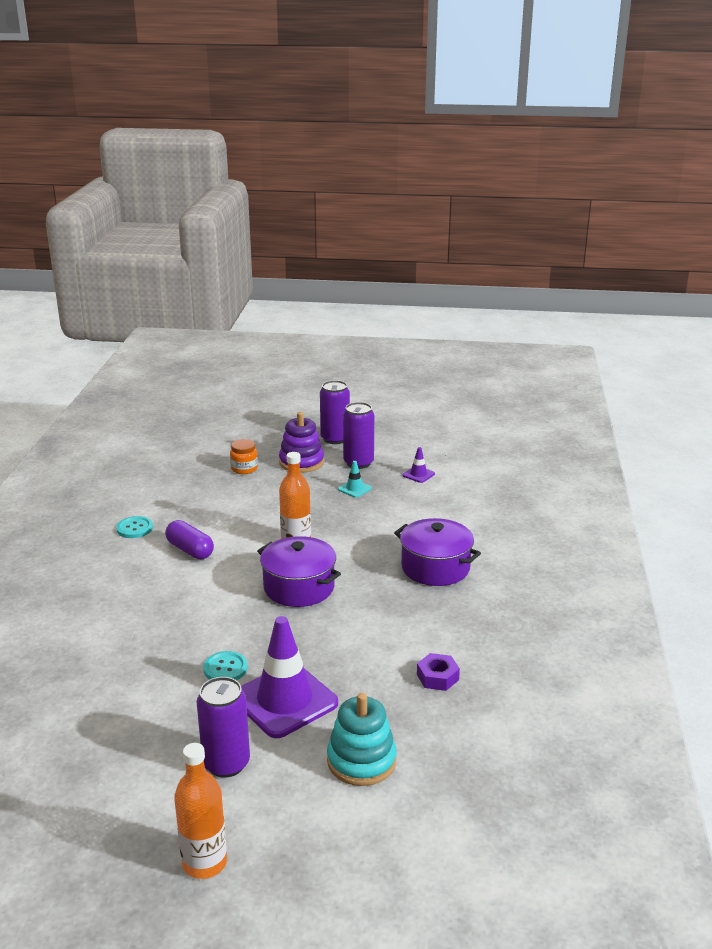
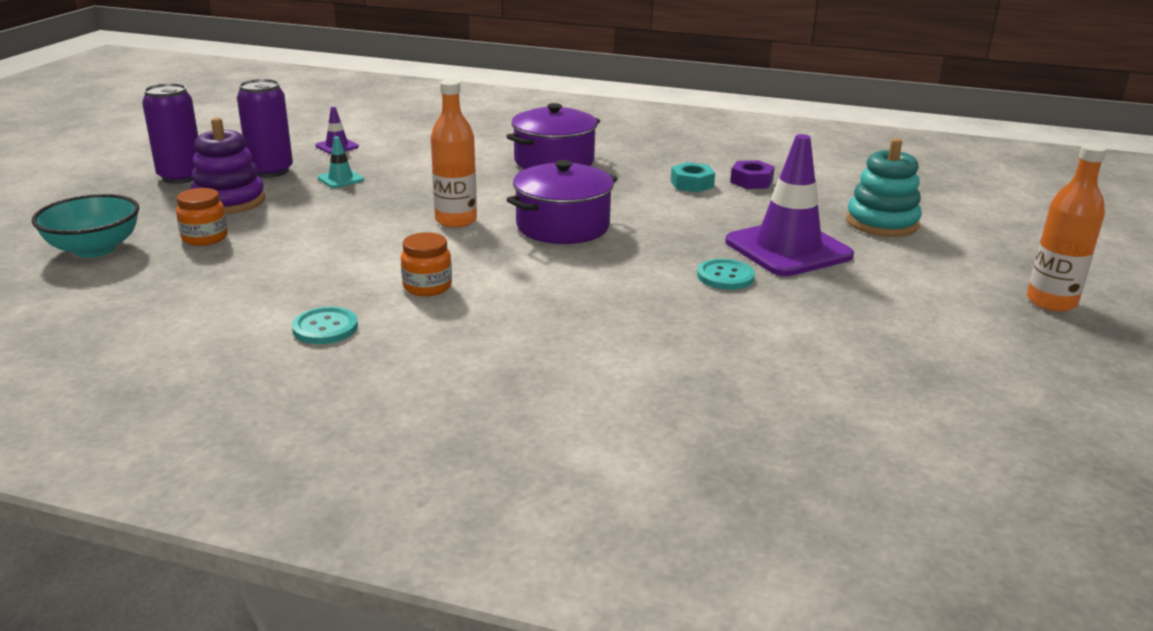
camera: 80 degrees left, 0 degrees up
purple capsule [165,520,214,559] -> orange jar [401,232,452,296]
purple can [197,677,250,778] -> none
none -> turquoise bowl [32,194,139,258]
none -> turquoise nut [671,162,715,193]

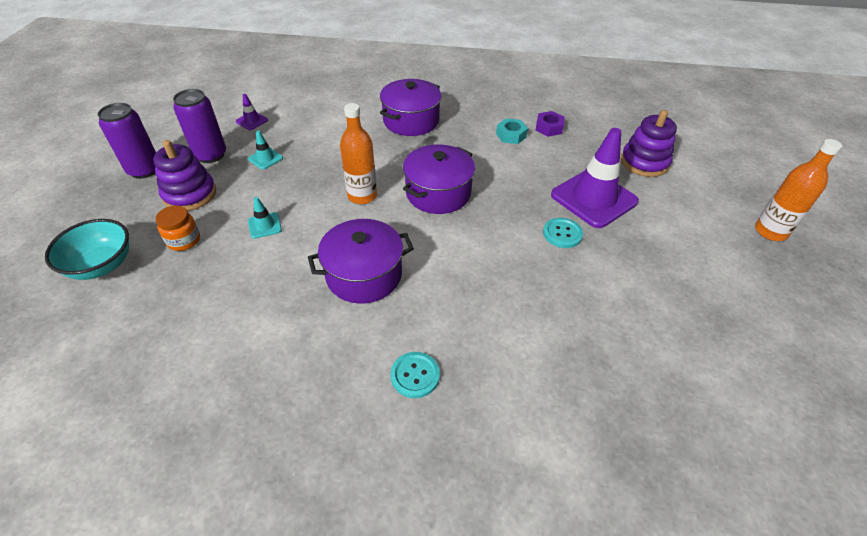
camera: 10 degrees left, 20 degrees up
turquoise button [292,307,358,344] -> turquoise button moved to [390,352,440,398]
orange jar [401,232,452,296] -> purple pot [308,219,414,304]
turquoise stacking toy [846,138,922,237] -> purple stacking toy [621,110,677,177]
none -> turquoise traffic cone [248,197,282,239]

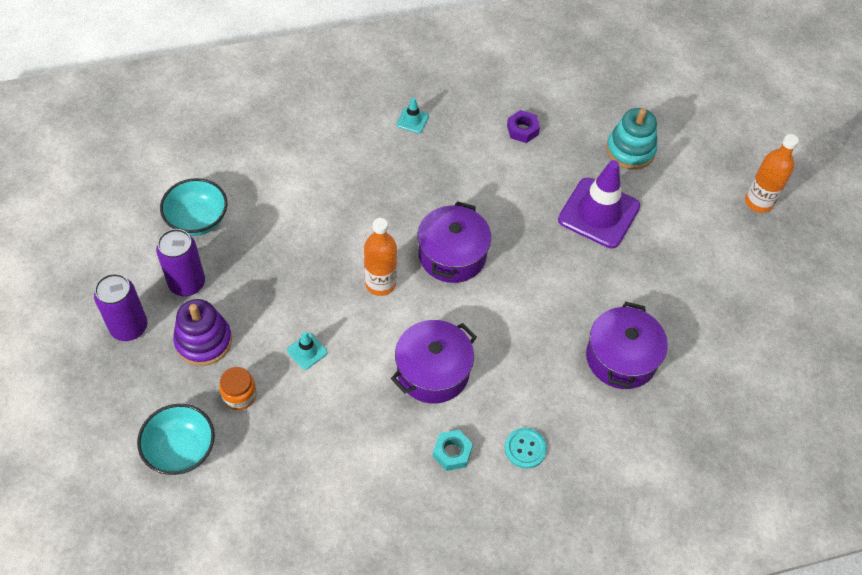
camera: 25 degrees left, 10 degrees up
purple traffic cone [236,94,268,130] -> turquoise bowl [160,178,227,236]
turquoise traffic cone [248,131,283,170] -> turquoise traffic cone moved to [396,97,429,133]
purple pot [380,79,441,136] -> purple pot moved to [586,302,668,389]
turquoise nut [496,118,528,144] -> turquoise nut moved to [433,430,473,471]
turquoise button [543,218,583,248] -> none
purple stacking toy [621,110,677,177] -> turquoise stacking toy [606,108,657,170]

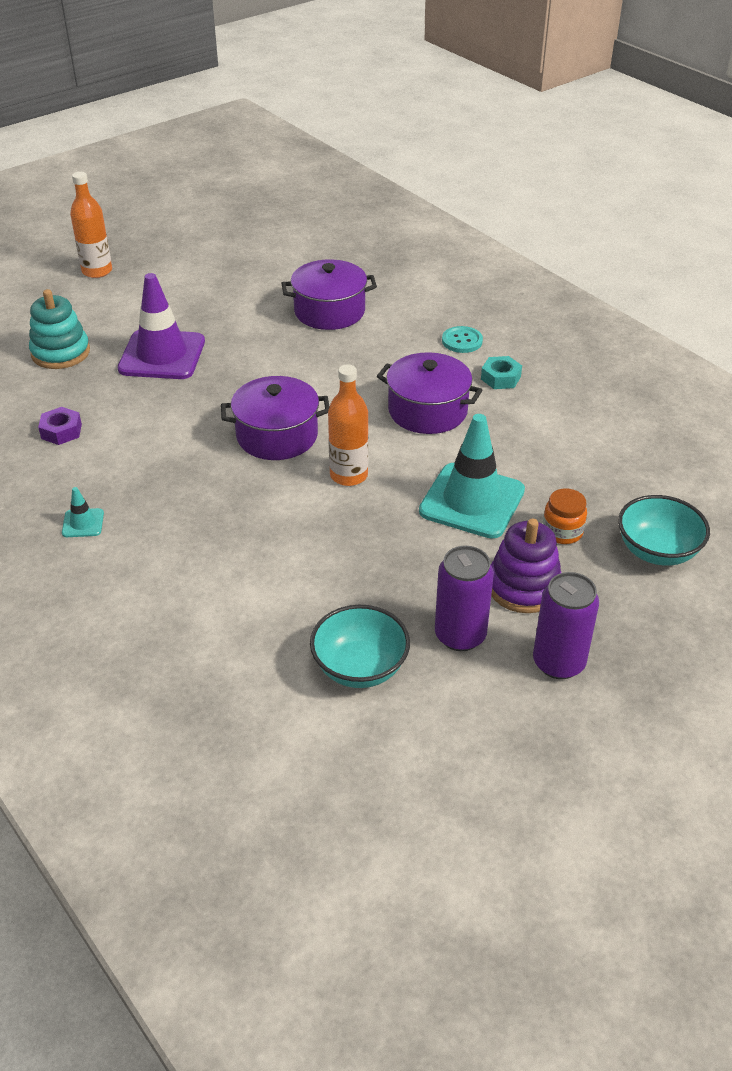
camera: 110 degrees left, 15 degrees down
turquoise traffic cone [287,332,327,370] -> turquoise traffic cone [419,414,525,539], size x2.33

